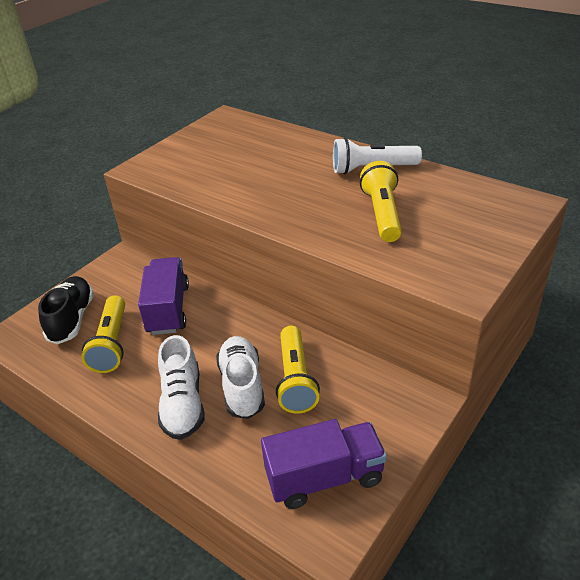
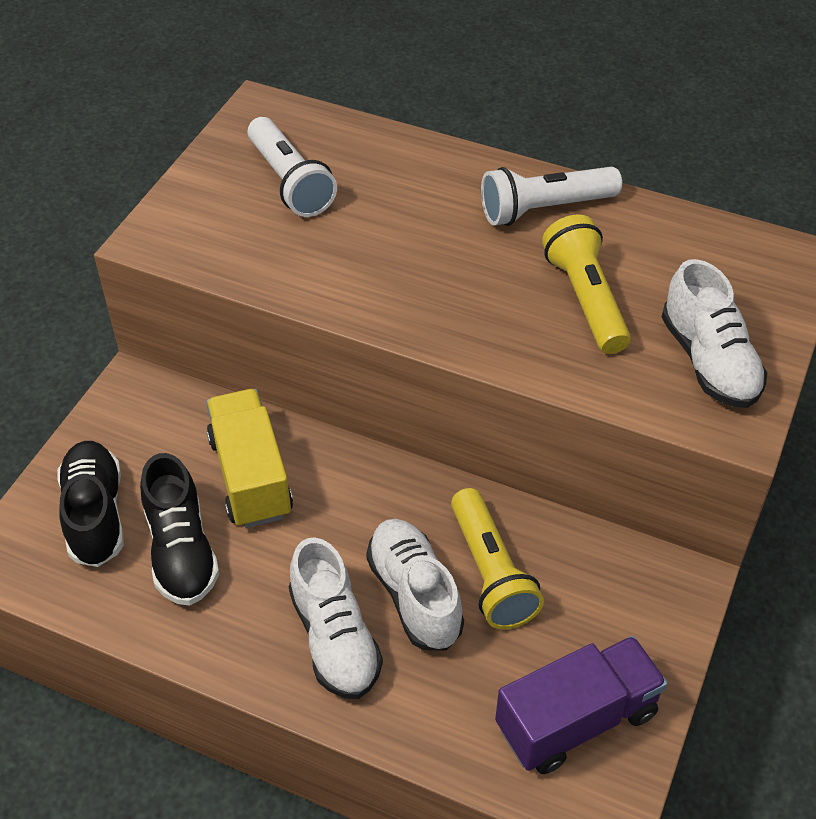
camera: 15 degrees left, 10 degrees up
yellow flashlight [81,295,125,373] -> black shoe [140,453,219,606]
purple truck [138,257,189,335] -> yellow truck [206,389,293,528]
none -> white flashlight [247,117,337,217]
none -> white shoe [662,259,767,408]

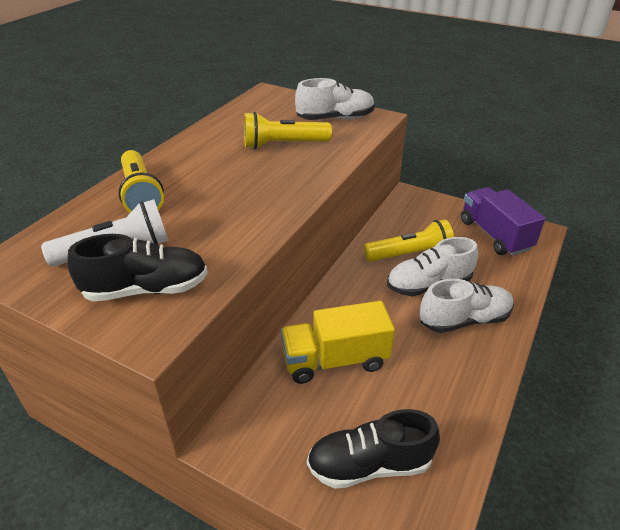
camera: 85 degrees left, 10 degrees down
black shoe [140,453,219,606] -> black shoe moved to [67,234,208,301]
white flashlight [481,167,622,226] -> none
none -> yellow flashlight [118,150,164,213]

